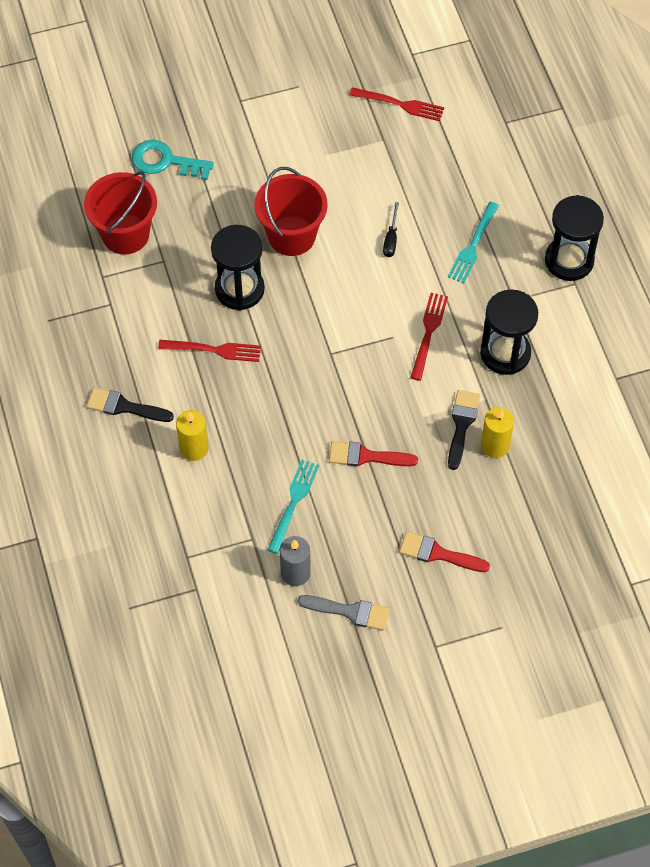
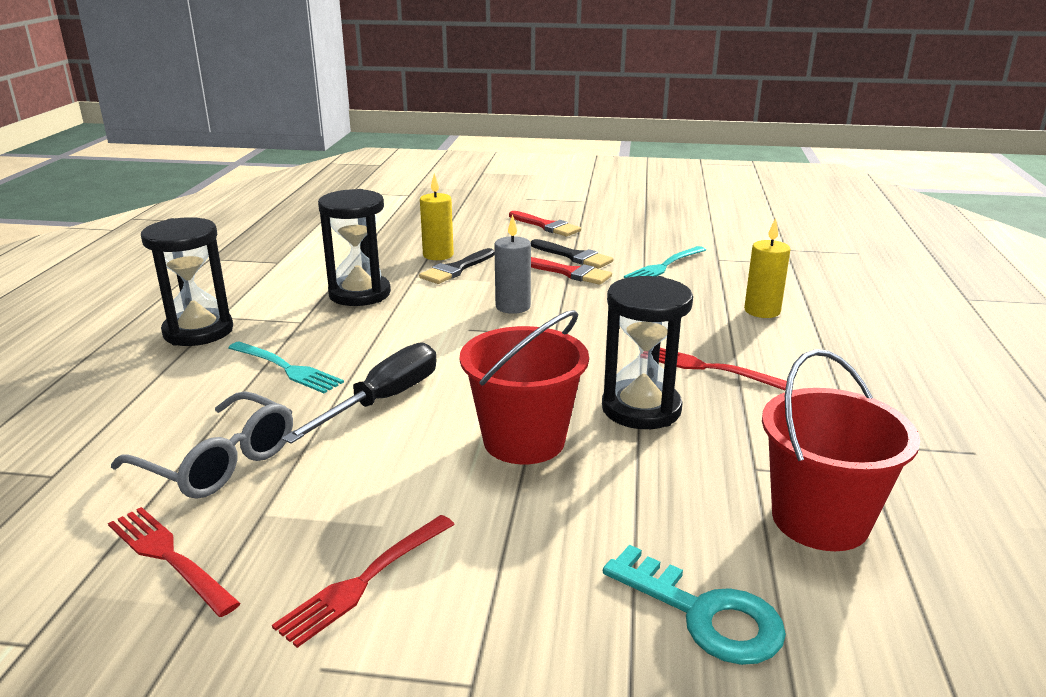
camera: 155 degrees left, 35 degrees down
black brush [86,387,174,422] -> black brush moved to [531,239,613,269]
grey candle [280,536,311,586] -> grey candle moved to [494,215,531,314]
grey brush [298,595,390,631] -> none
black screwdriver [383,202,399,257] -> black screwdriver [282,342,437,444], size x1.93
red fork [410,293,448,381] -> red fork moved to [272,515,455,648]
turquoise fork [448,202,499,283] -> turquoise fork turned 75 degrees clockwise [228,342,344,393]
none -> grey glasses [111,391,293,499]

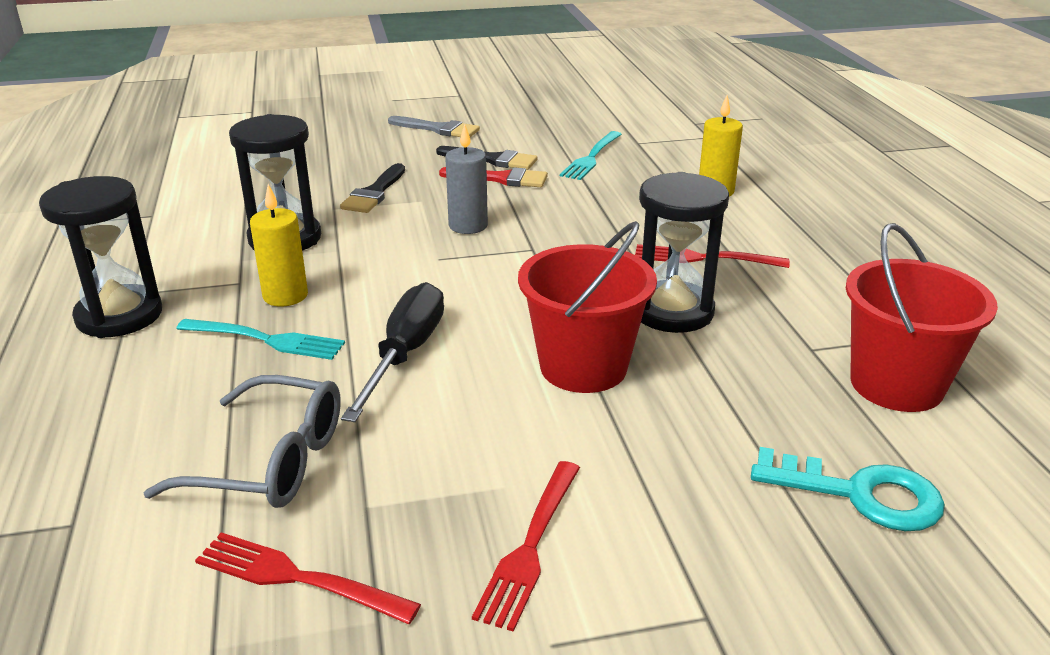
camera: 20 degrees left, 5 degrees up
yellow candle [420,173,454,260] -> yellow candle moved to [250,184,308,307]
red brush [509,211,581,236] -> grey brush [388,116,480,137]

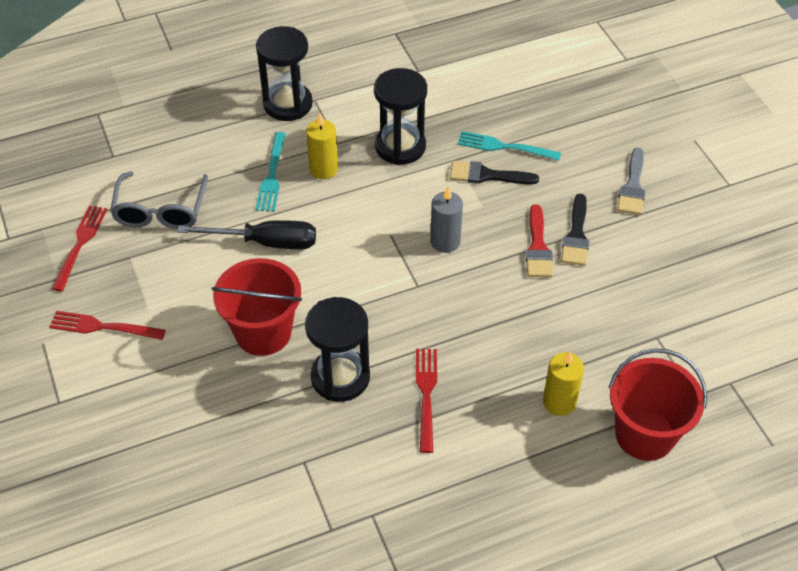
camera: 80 degrees right, 20 degrees up
turquoise fork [560,131,622,180] -> turquoise fork moved to [457,131,561,161]
turquoise key [751,447,945,531] -> none
red bucket [846,223,998,412] -> red bucket moved to [608,348,707,461]

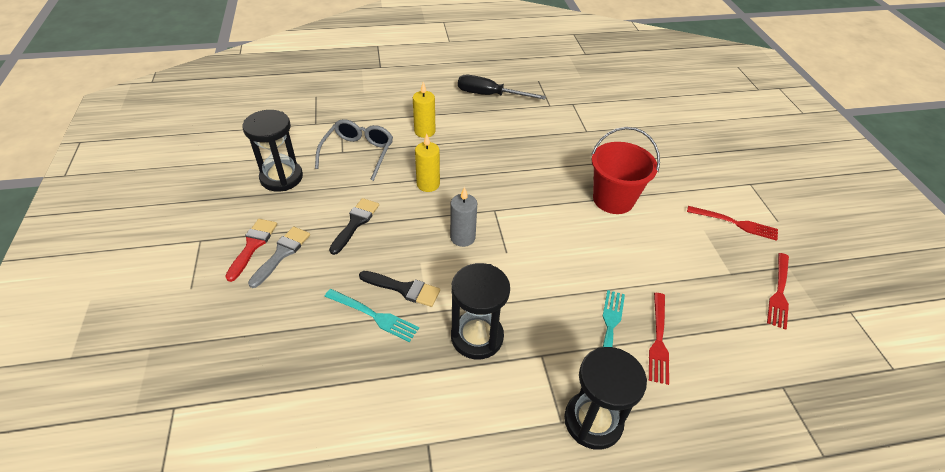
camera: 170 degrees left, 5 degrees down
grey glasses [110,172,208,229] -> grey glasses moved to [315,119,393,181]
black screwdriver [177,220,316,249] -> black screwdriver moved to [458,75,546,100]
black hourglass [305,297,370,402] -> black hourglass moved to [242,110,303,191]
yellow candle [306,113,338,179] -> yellow candle moved to [415,134,440,192]
red fork [416,349,437,453] -> red fork moved to [649,293,669,385]
red brush [525,204,553,277] -> red brush moved to [225,219,277,282]
red bucket [608,348,707,461] -> none

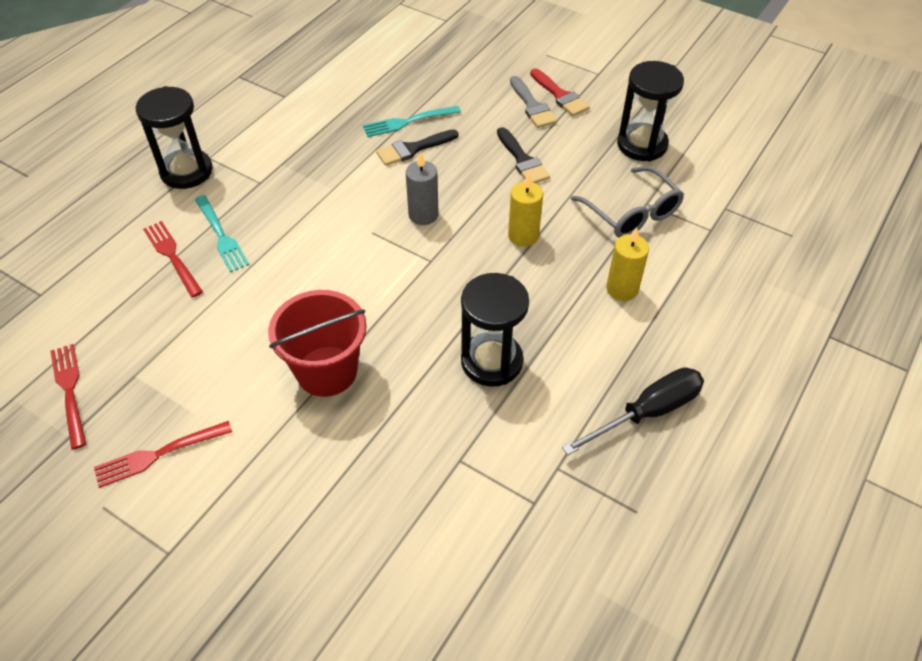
camera: 135 degrees right, 5 degrees up
black hourglass [451,263,510,359] -> black hourglass moved to [461,273,529,387]

